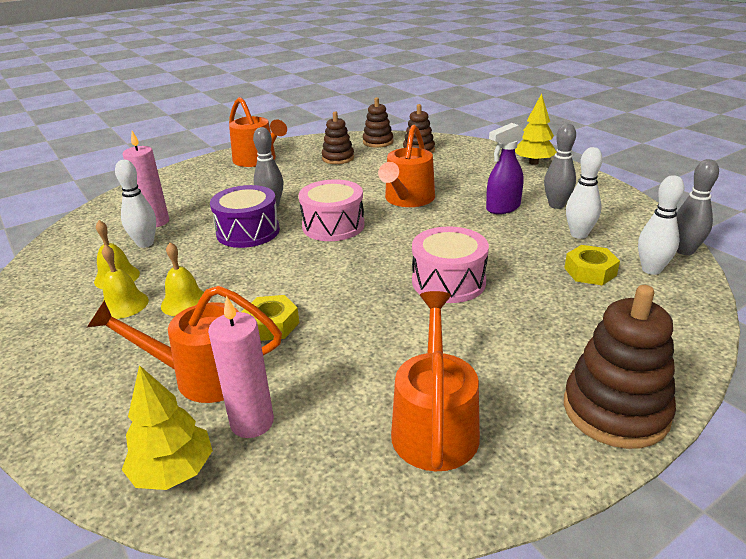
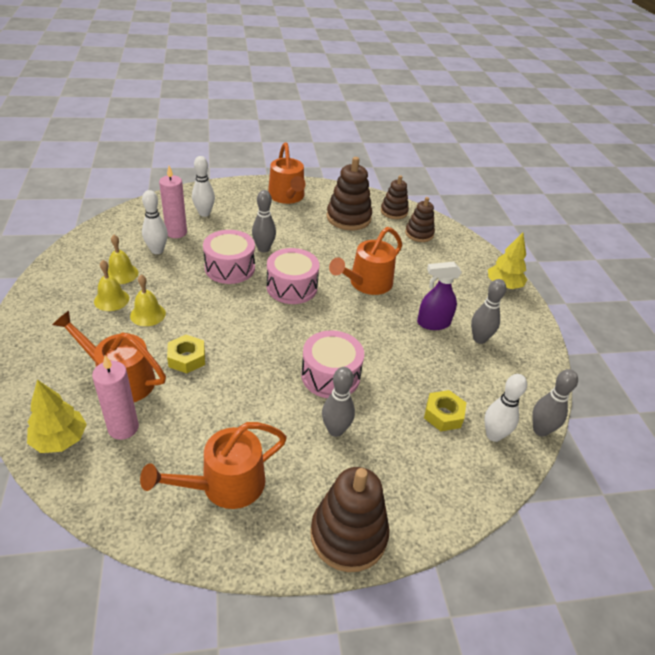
camera: 20 degrees right, 10 degrees up
purple drum [210,185,280,248] -> pink drum [203,230,255,284]
brown stacking toy [322,112,354,164] -> brown stacking toy [327,157,372,230], size x1.60
orange watering can [391,291,480,471] -> orange watering can turned 150 degrees counterclockwise [140,422,287,509]
white bowling pin [566,147,603,239] -> white bowling pin moved to [192,156,215,217]
none -> grey bowling pin [322,367,355,437]

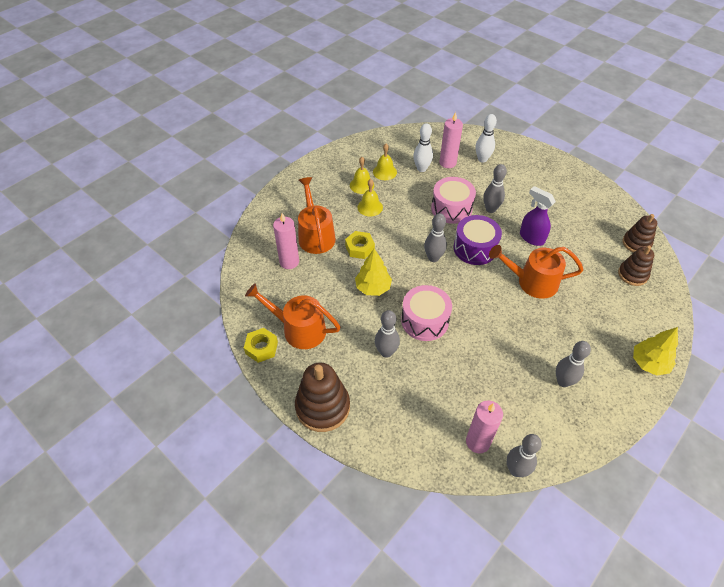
camera: 55 degrees right, 10 degrees up
yellow tree [27,380,87,453] -> yellow tree moved to [355,248,392,296]
pink drum [267,248,319,304] -> purple drum [454,215,502,265]
orange watering can [268,142,306,204] -> none
brown stacking toy [327,157,372,230] -> none
purple spray bottle [417,262,462,330] -> purple spray bottle moved to [520,186,556,246]
yellow nut [424,390,466,431] -> yellow nut moved to [244,328,278,363]
white bowling pin [484,374,527,442] -> pink candle [466,401,503,453]
none -> grey bowling pin [424,213,447,262]

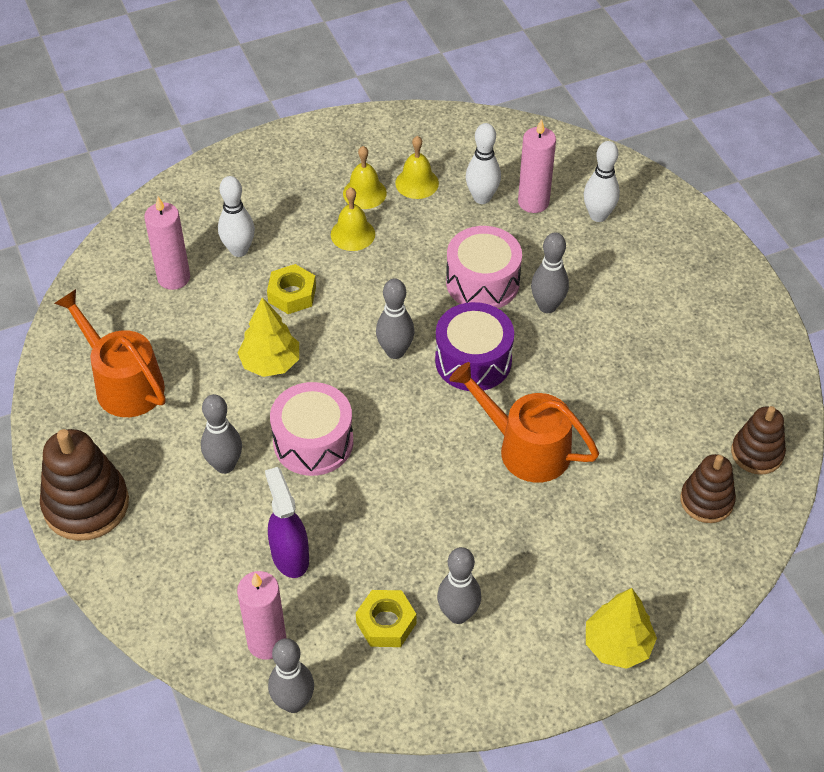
camera: 25 degrees right, 0 degrees up
yellow nut [244,328,278,363] -> yellow nut moved to [356,590,416,647]
orange watering can [298,177,336,254] -> white bowling pin [218,176,255,257]
purple spray bottle [520,186,556,246] -> purple spray bottle moved to [265,467,309,578]

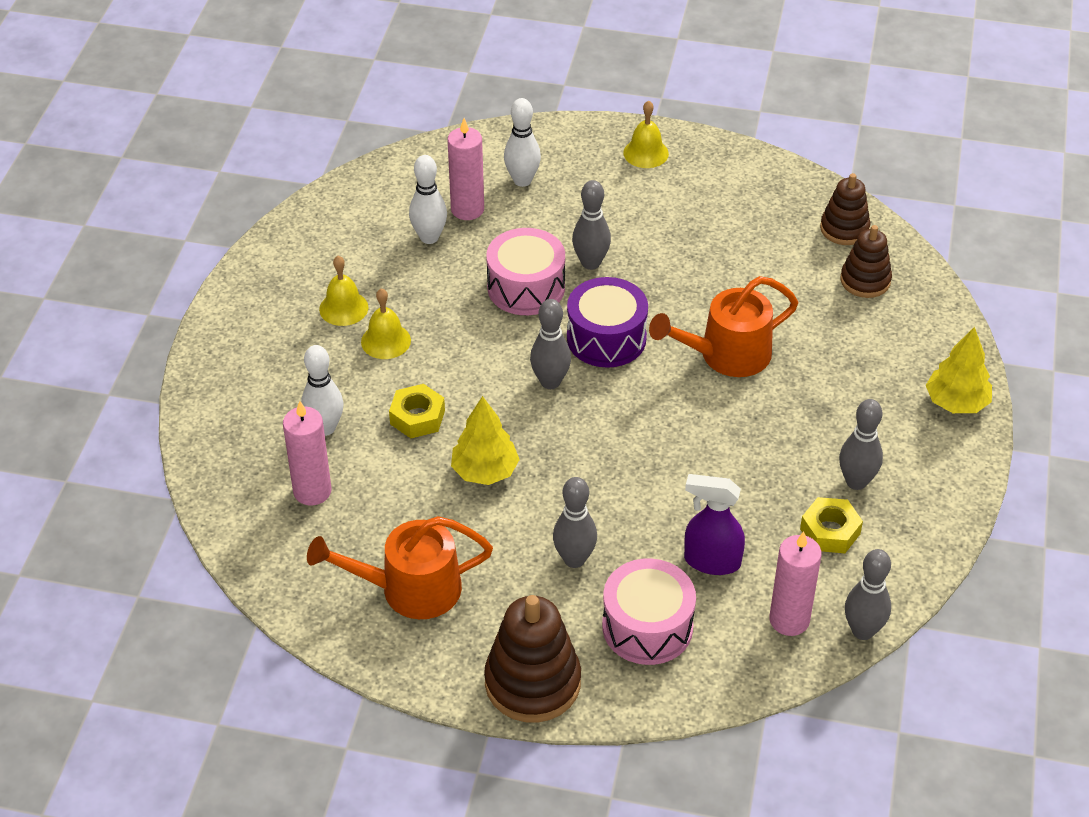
camera: 55 degrees left, 5 degrees down
pink drum [270,382,353,476] -> pink drum moved to [602,558,696,665]
yellow bell [395,136,439,199] -> yellow bell moved to [623,101,669,168]

